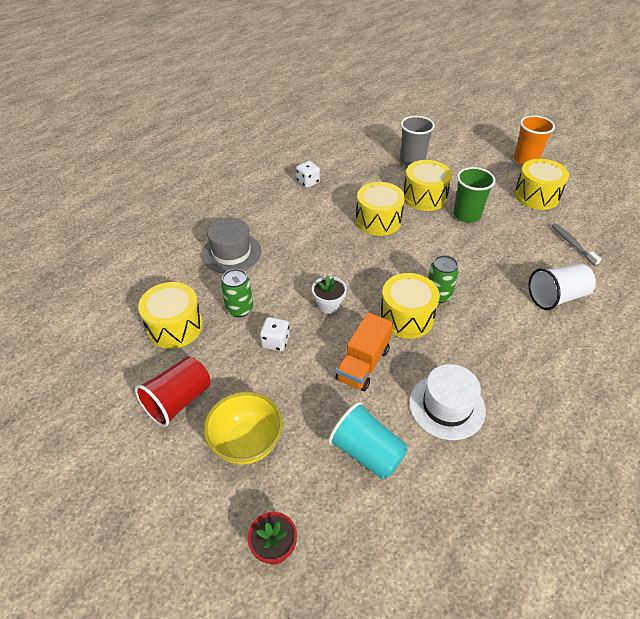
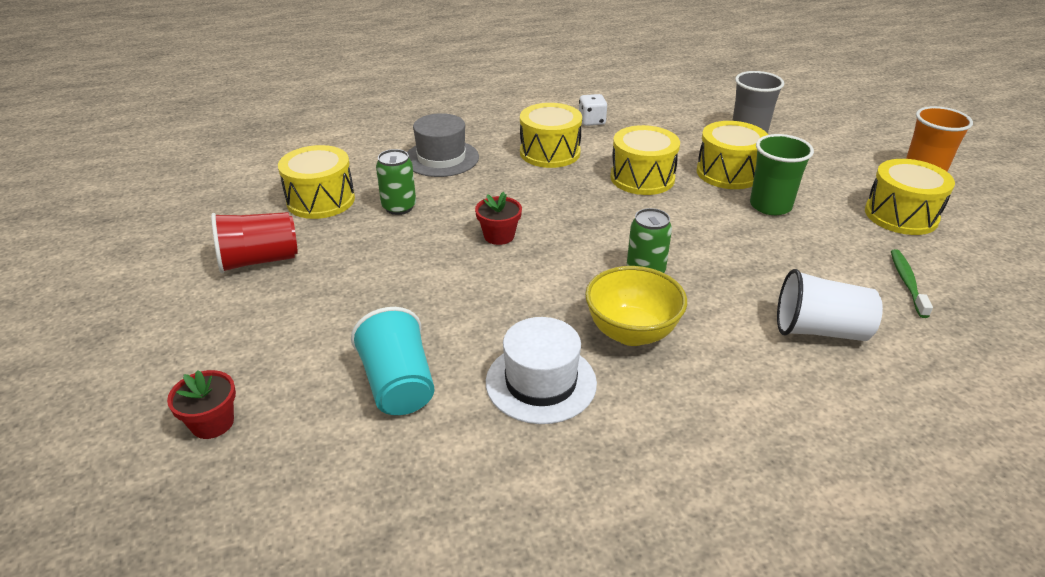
camera: 30 degrees right, 10 degrees down
yellow bowl [204,392,283,465] -> yellow bowl moved to [585,266,687,346]
white dice [260,317,290,351] -> none
white flower pot [312,275,347,314] -> red flower pot [475,192,522,245]
orange truck [336,312,393,391] -> none
yellow drum [380,273,440,339] -> yellow drum moved to [520,103,582,168]
grey toothbrush [551,223,601,266] -> green toothbrush [891,249,933,318]

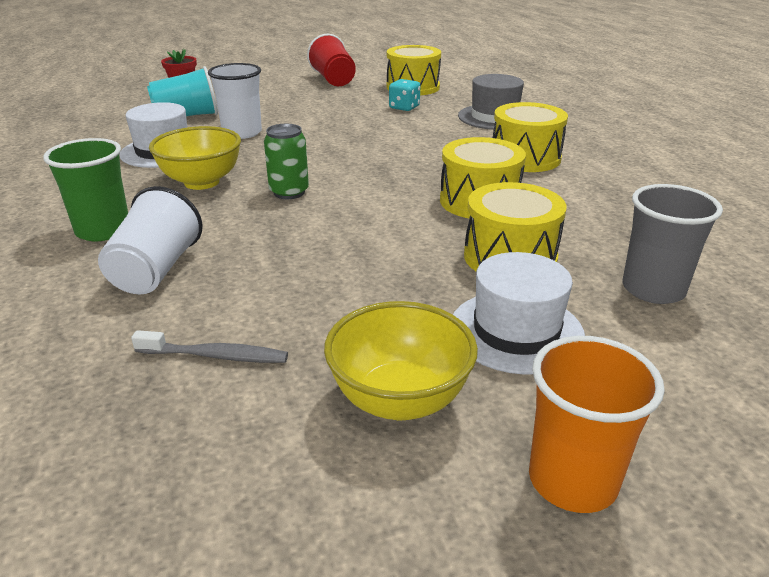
camera: 90 degrees right, 5 degrees down
green can [376,149,416,215] -> turquoise dice [389,79,420,111]
red flower pot [475,192,522,245] -> none
white dice [579,94,607,126] -> none
green cup [750,134,814,215] -> green cup moved to [43,138,128,241]
yellow drum [865,159,955,235] -> yellow bowl [324,301,478,420]
green toothbrush [891,249,933,318] -> grey toothbrush [131,330,288,363]
none -> white cup [208,63,262,139]
none -> white hat [453,252,585,375]

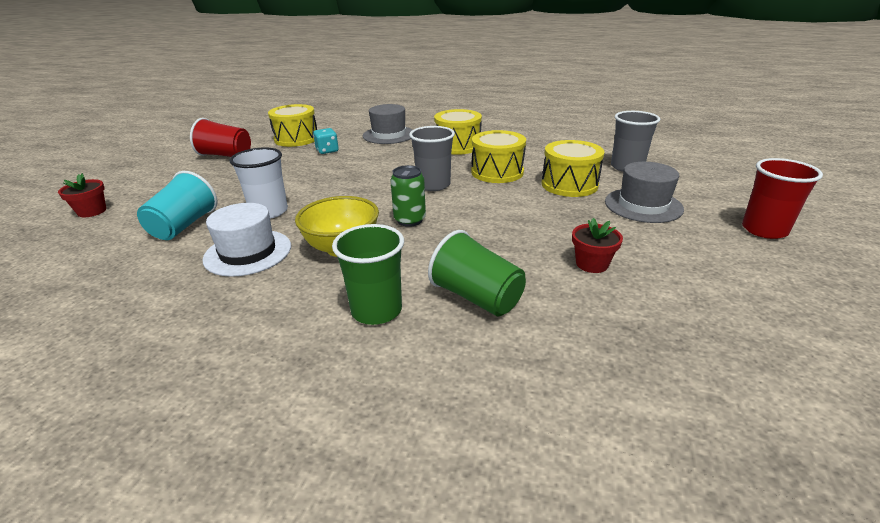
camera: 55 degrees left, 0 degrees up
white cup [98,186,203,294] -> green cup [428,230,526,317]
grey toothbrush [131,330,288,363] -> none
yellow bowl [324,301,478,420] -> none
white hat [453,252,585,375] -> grey hat [605,162,684,223]
orange cup [529,336,665,513] -> red cup [742,158,823,239]
none -> grey cup [409,126,455,191]
none -> red flower pot [572,218,623,273]

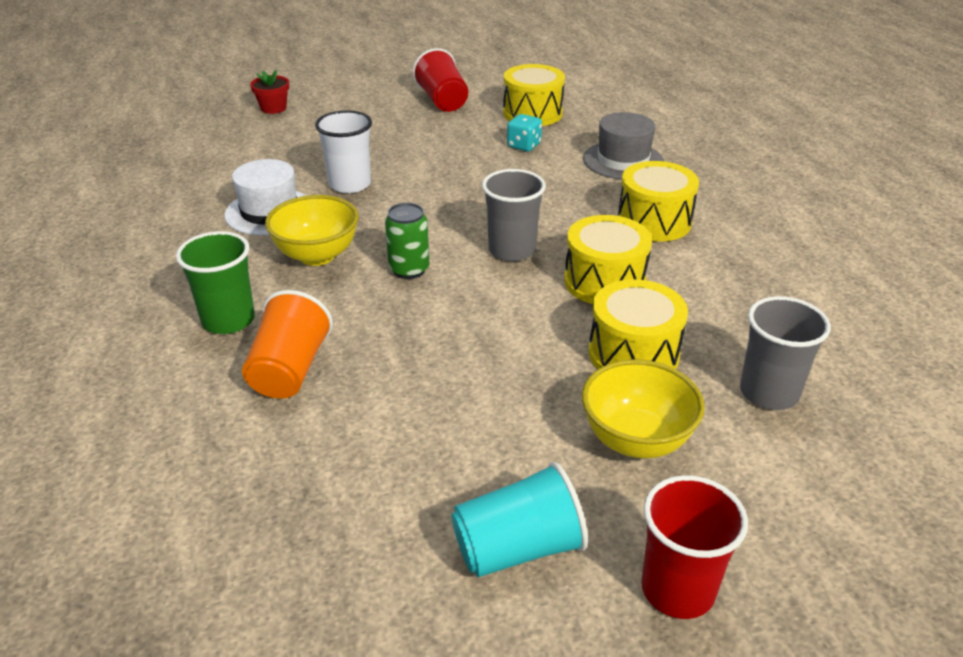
camera: 55 degrees right, 5 degrees up
turquoise cup [137,171,218,240] -> turquoise cup moved to [451,462,588,577]
green cup [428,230,526,317] -> orange cup [242,290,333,398]
red flower pot [572,218,623,273] -> none
grey hat [605,162,684,223] -> yellow bowl [582,359,705,458]

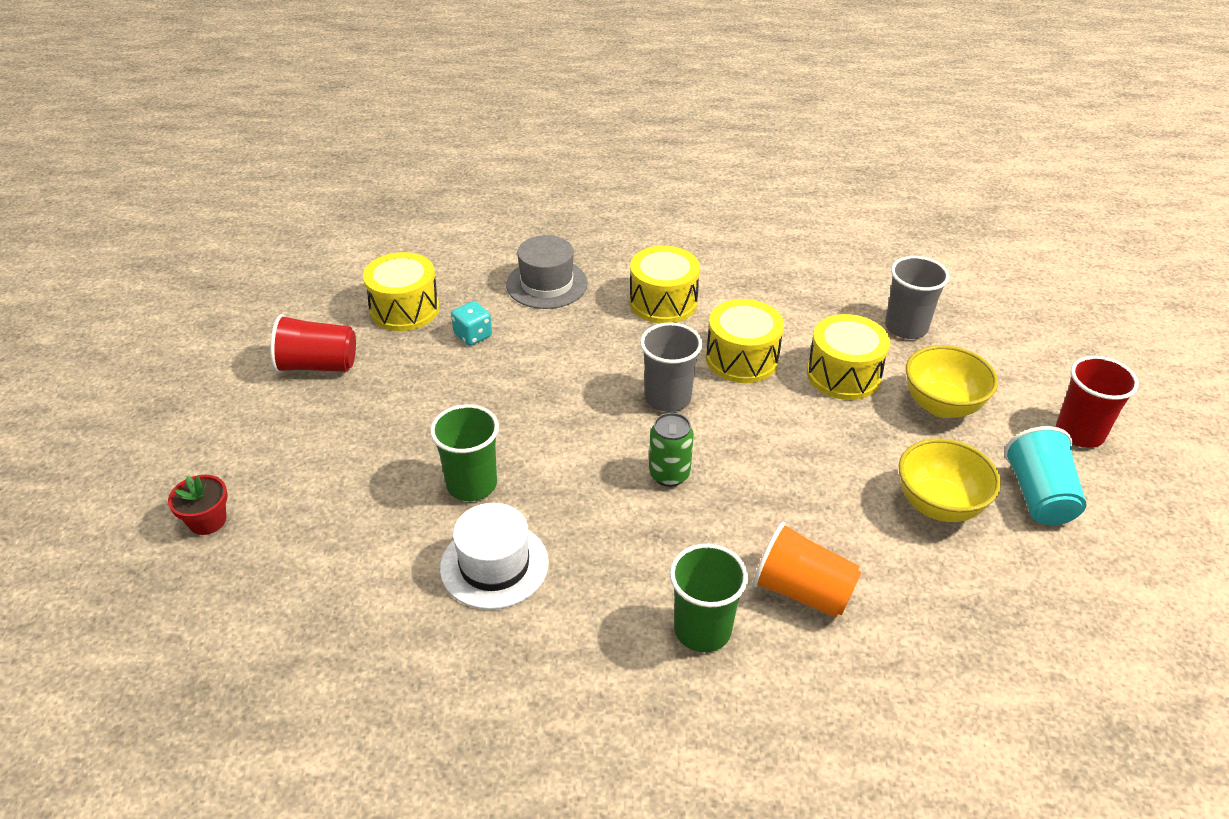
camera: 70 degrees left, 5 degrees up
yellow bowl [265,195,359,266] -> yellow bowl moved to [899,438,1001,522]
white cup [315,110,372,193] -> green cup [430,404,499,501]

